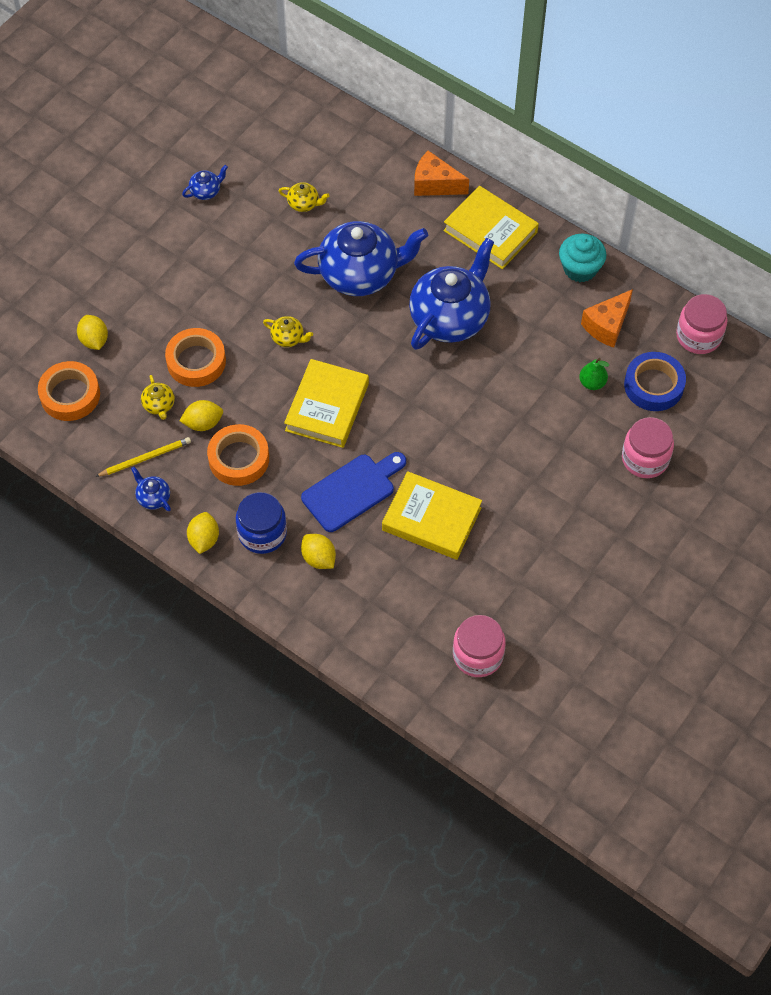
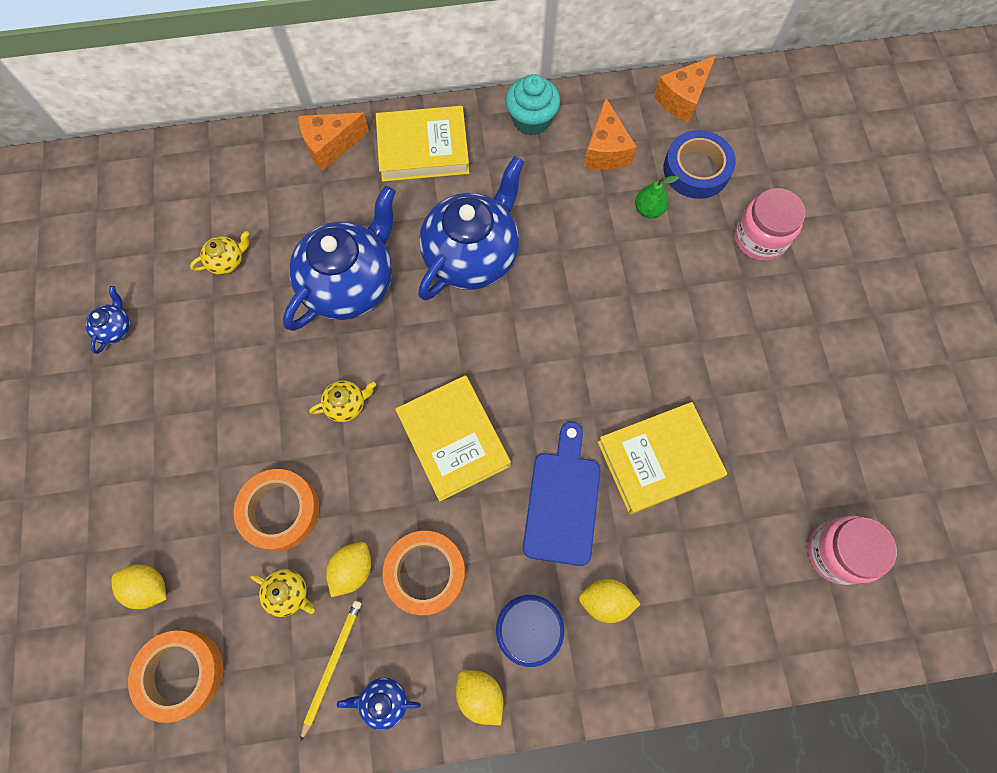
camera: 45 degrees left, 10 degrees up
blue teapot [409,238,494,350] -> blue teapot turned 45 degrees clockwise [418,156,524,301]
pink jar [676,294,728,354] -> orange cheese [654,55,716,123]

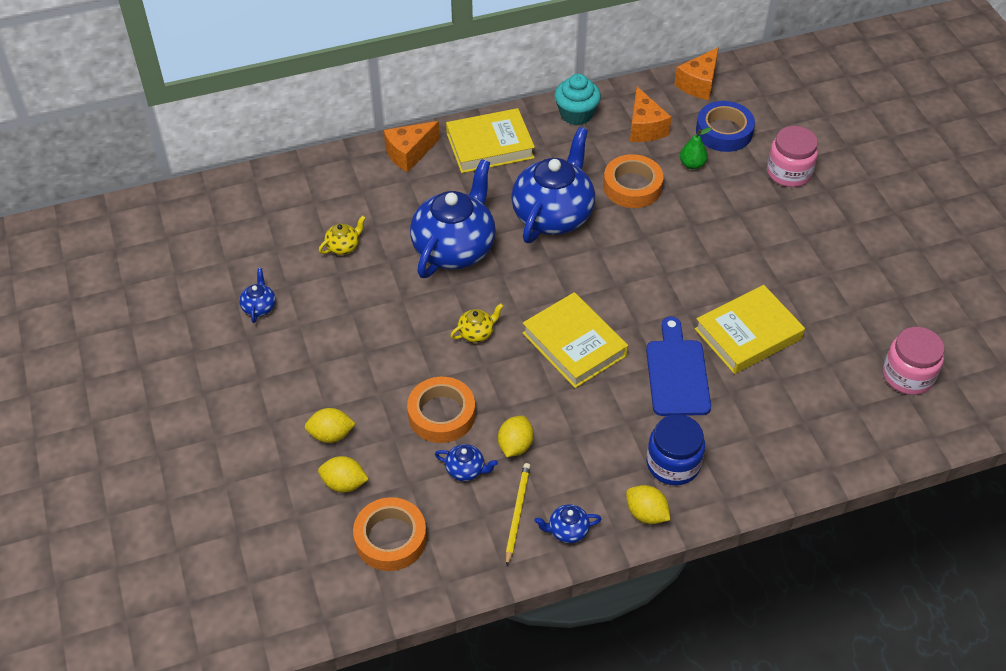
camera: 10 degrees left, 20 degrees down
yellow teapot [251,569,315,617] -> blue teapot [435,444,498,481]
orange tape [383,531,466,615] -> orange tape moved to [603,154,664,208]
yellow lemon [579,579,640,623] -> yellow lemon moved to [305,408,356,443]

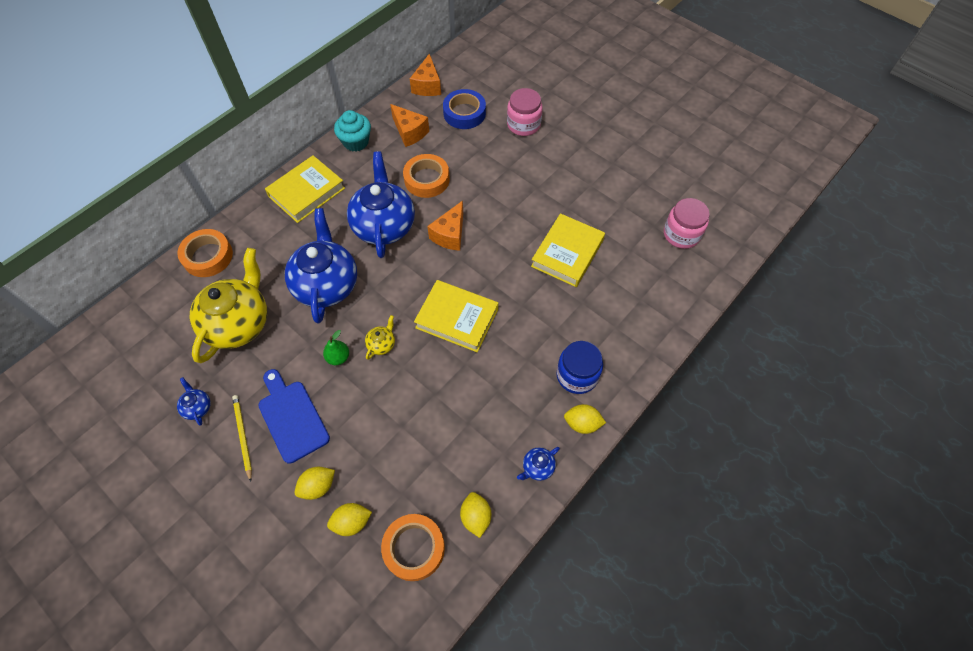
camera: 30 degrees left, 10 degrees up
yellow teapot [319,215,366,255] -> yellow teapot [190,248,267,363], size x2.45
orange cheese [384,121,440,172] -> orange cheese moved to [427,201,463,251]
orange tape [407,377,475,443] -> orange tape moved to [177,229,233,277]
blue teapot [435,444,498,481] -> none
yellow lemon [498,416,534,457] -> yellow lemon moved to [460,492,491,538]
yellow pencil [506,463,531,567] -> yellow pencil moved to [232,395,252,482]
blue cutting board [646,317,711,416] -> blue cutting board moved to [258,369,330,464]
green pear [680,127,712,169] -> green pear moved to [323,330,349,365]

